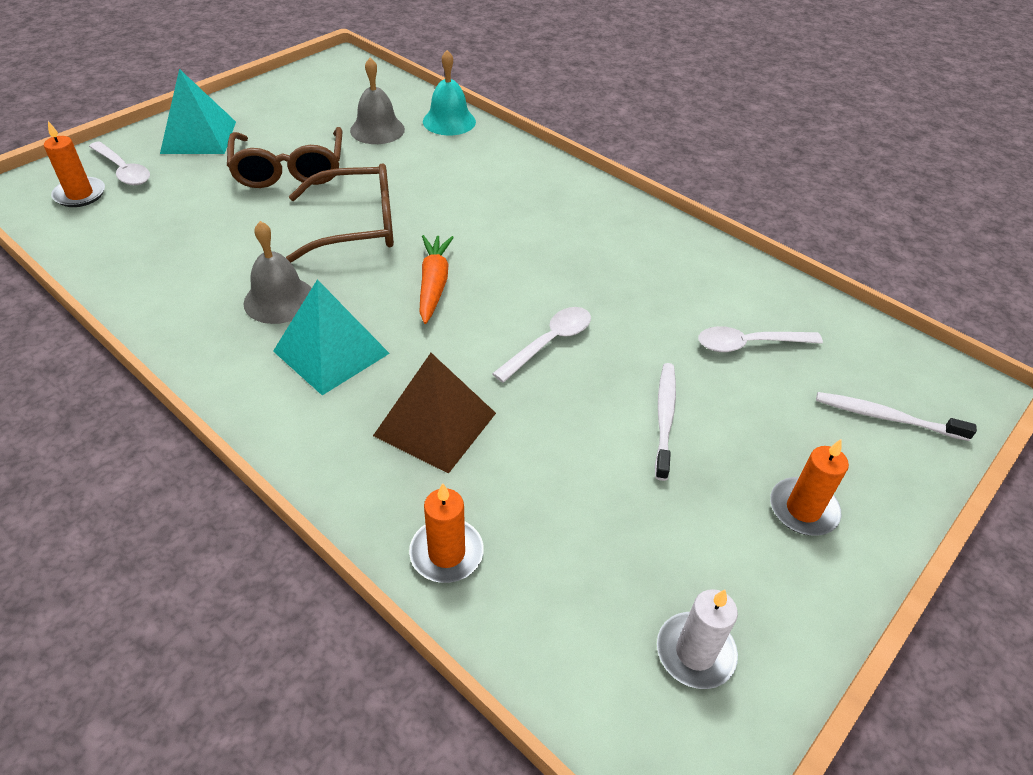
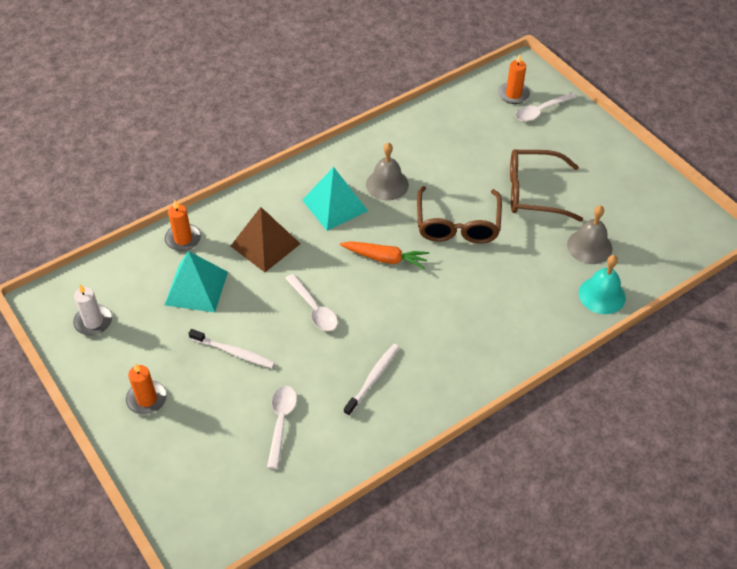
camera: 105 degrees right, 5 degrees up
turquoise pyramid [160,69,236,154] -> turquoise pyramid moved to [165,251,228,312]
white toothbrush [816,392,977,441] -> white toothbrush moved to [344,344,399,416]

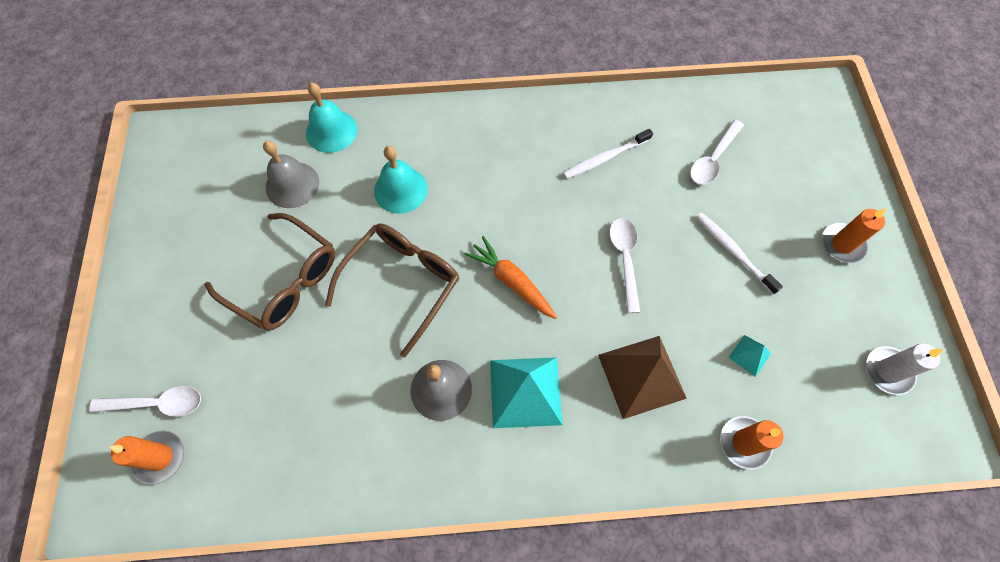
camera: 150 degrees left, 15 degrees up
turquoise pyramid [165,251,228,312] -> turquoise pyramid [728,335,771,377], size x0.46
none -> turquoise bell [374,146,428,214]

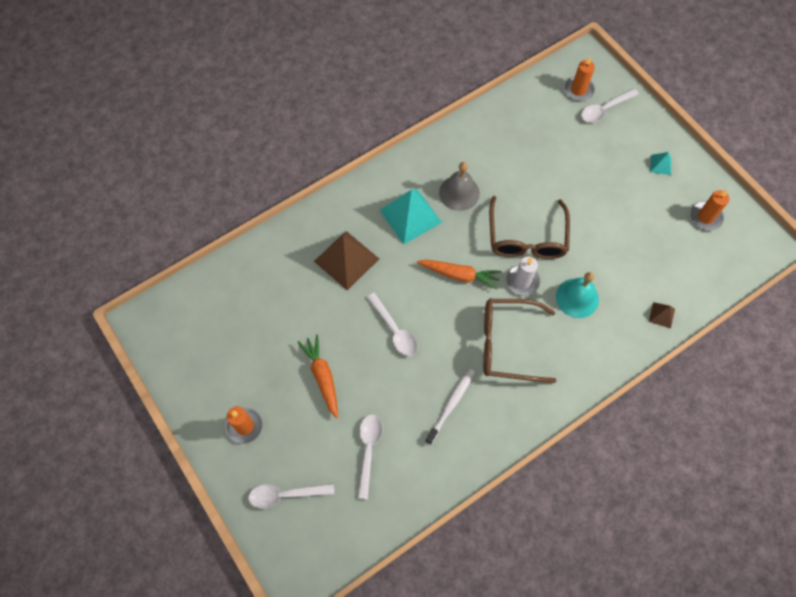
camera: 150 degrees right, 0 degrees up
brown glasses [204,213,335,331] -> brown glasses moved to [483,299,556,383]
grey bell [263,141,319,208] -> none
turquoise bell [306,83,357,153] -> brown pyramid [649,302,675,328]
white toothbrush [696,212,783,295] -> orange carrot [297,334,338,418]
orange candle [720,416,784,469] -> orange candle moved to [690,190,729,230]
turquoise pyramid [728,335,771,377] -> turquoise pyramid moved to [650,152,672,175]
white candle [866,343,943,395] -> white candle moved to [506,256,540,296]
none -> white spoon [248,483,334,509]

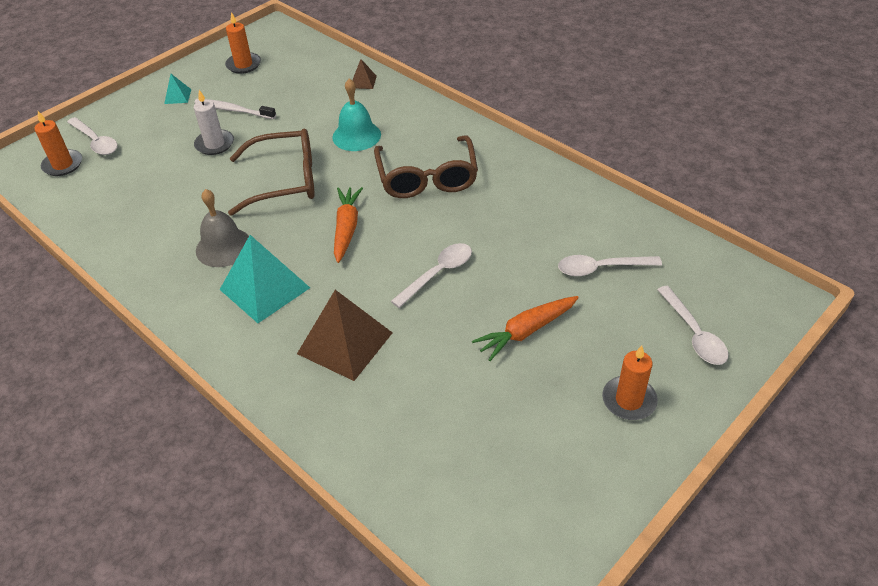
camera: 100 degrees left, 20 degrees down
white toothbrush [425,369,475,444] -> white toothbrush moved to [194,99,276,119]
white candle [506,256,540,296] -> white candle moved to [194,90,234,155]

